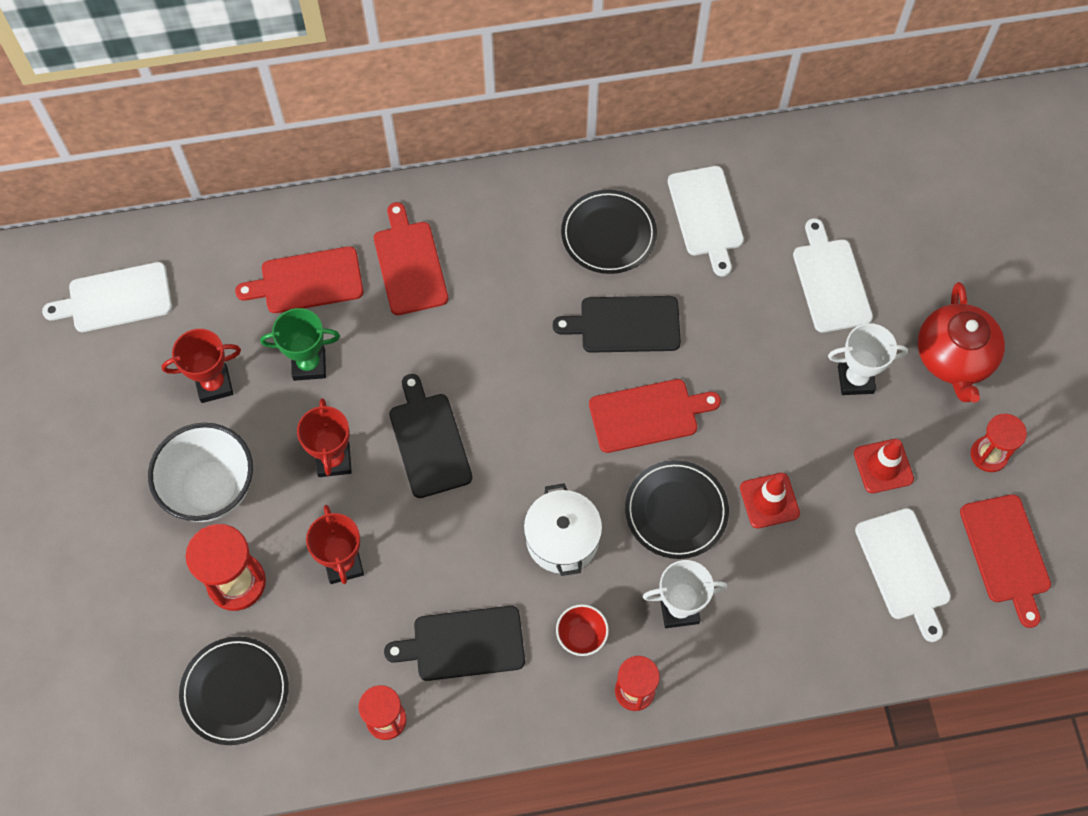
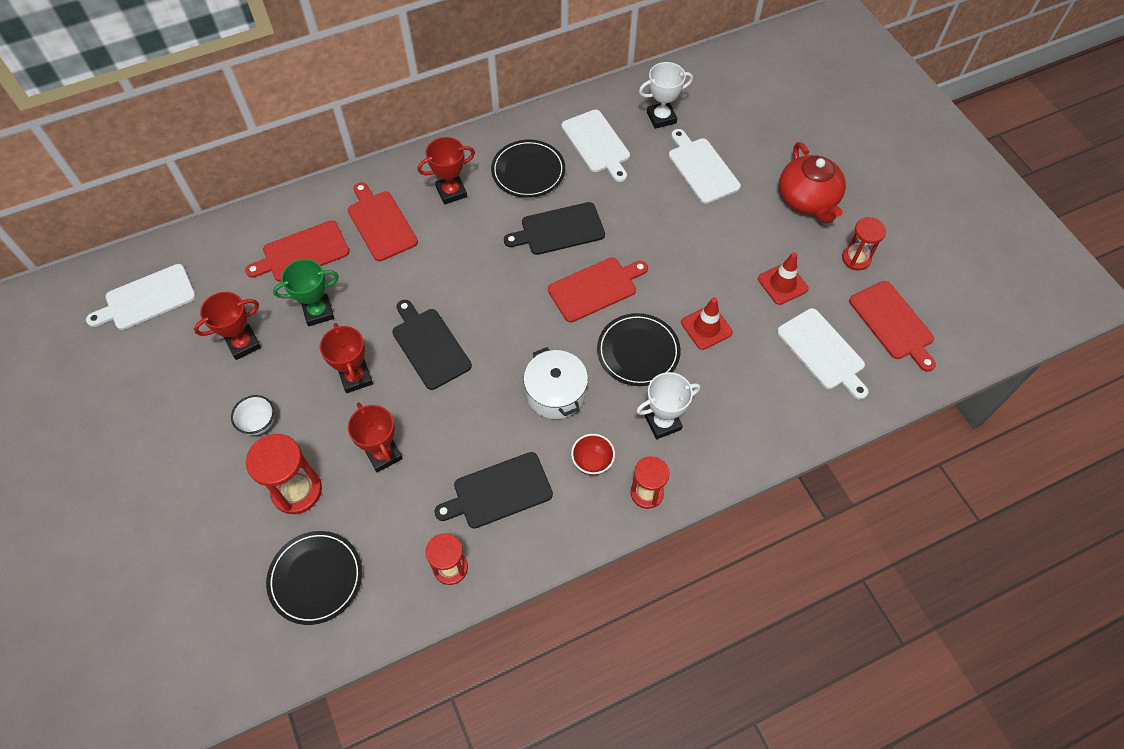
camera: 15 degrees left, 5 degrees down
white bowl [148,423,253,522] -> white bowl [231,395,274,435], size x0.49
white trophy [828,323,908,395] -> white trophy moved to [639,62,693,129]
none -> red trophy [418,137,475,205]

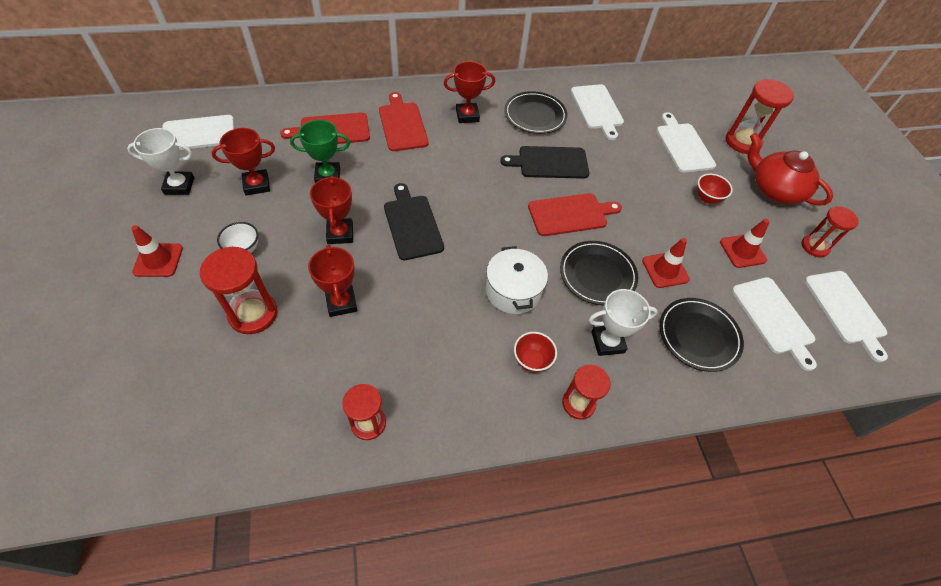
camera: 10 degrees right, 5 degrees down
black plate [266,531,362,625] -> black plate moved to [659,298,744,372]
black cutting board [434,452,553,529] -> none
white trophy [639,62,693,129] -> white trophy moved to [127,128,194,195]
red teapot [779,142,846,223] -> red teapot turned 135 degrees clockwise [747,133,833,206]
red cutting board [849,281,936,372] -> white cutting board [804,271,888,362]
none -> red traffic cone [132,225,183,277]
none -> red bowl [697,174,733,204]
none -> red hourglass [726,79,794,154]

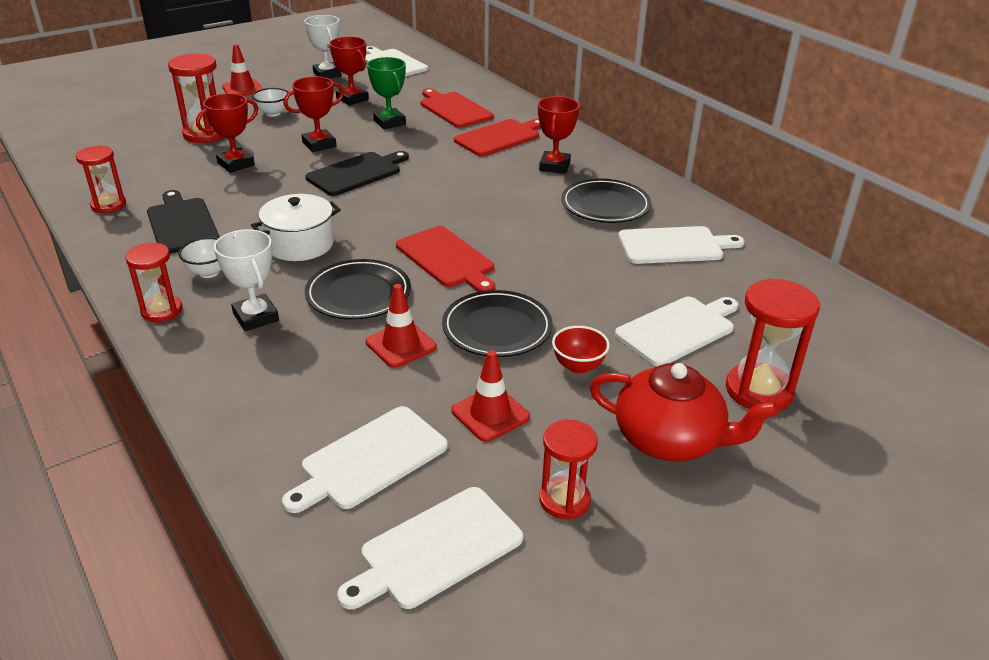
camera: 70 degrees right, 20 degrees down
red trophy [444,61,495,123] -> red trophy turned 45 degrees clockwise [538,96,580,174]
black cutting board [500,146,589,179] -> black cutting board moved to [147,190,220,254]
red bowl [514,332,557,373] -> white bowl [178,237,222,278]
white cutting board [571,84,624,140] -> white cutting board turned 150 degrees counterclockwise [618,226,745,264]
black plate [659,298,744,372] -> black plate moved to [442,290,553,357]
red teapot [747,133,833,206] -> red teapot turned 90 degrees clockwise [590,363,778,461]

